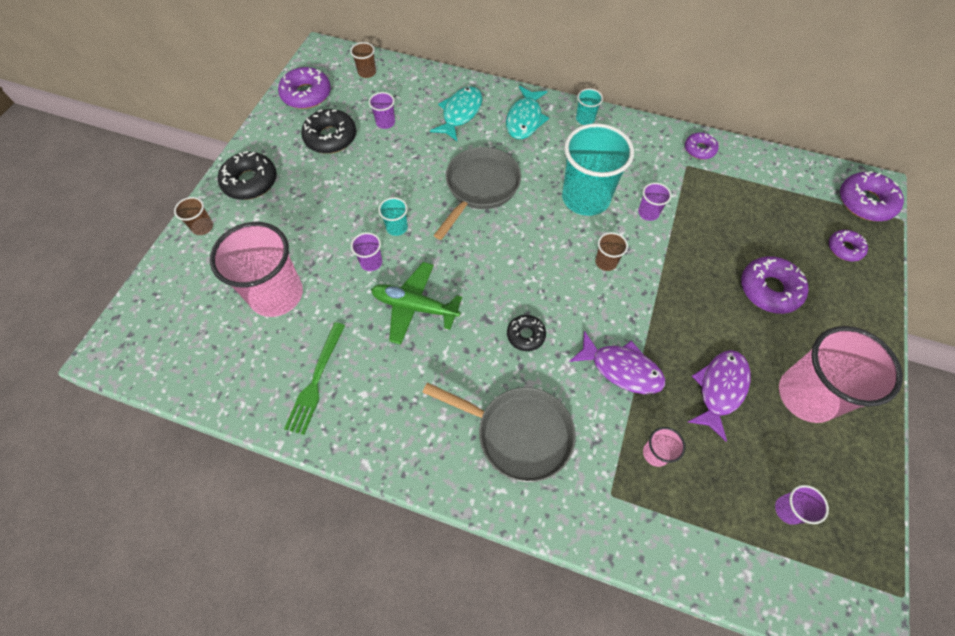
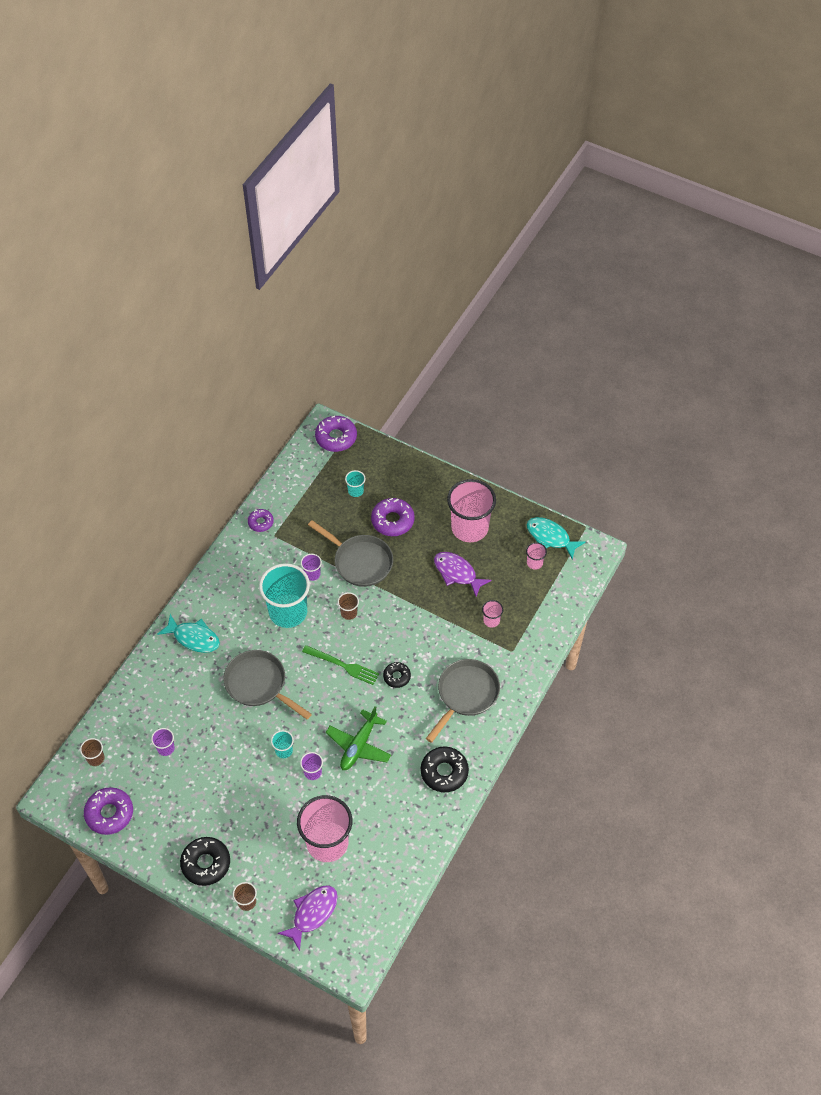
camera: 80 degrees left, 5 degrees down
green fork [284,322,345,435] -> green fork moved to [302,645,379,685]
black donut [301,109,356,154] -> black donut moved to [421,746,469,792]
turquoise fish [430,86,482,141] -> turquoise fish moved to [527,517,586,559]
purple fish [569,331,665,394] -> purple fish moved to [278,885,338,951]
turquoise cup [576,89,603,125] -> turquoise cup moved to [345,470,365,497]
purple cup [775,485,829,525] -> pink cup [526,542,547,570]
purple donut [829,230,868,261] -> none
none -> grey pan [308,520,393,587]

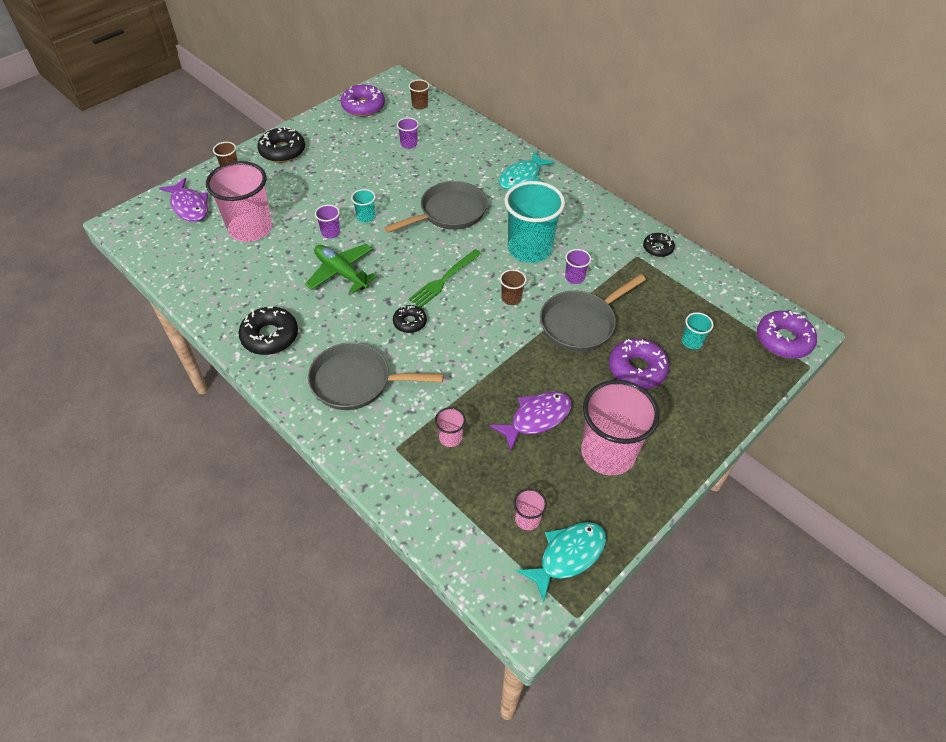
camera: 105 degrees right, 5 degrees down
purple donut [248,509,274,532] -> black donut [643,233,675,257]
grey pan [426,659,500,743] -> grey pan turned 135 degrees clockwise [308,342,444,410]

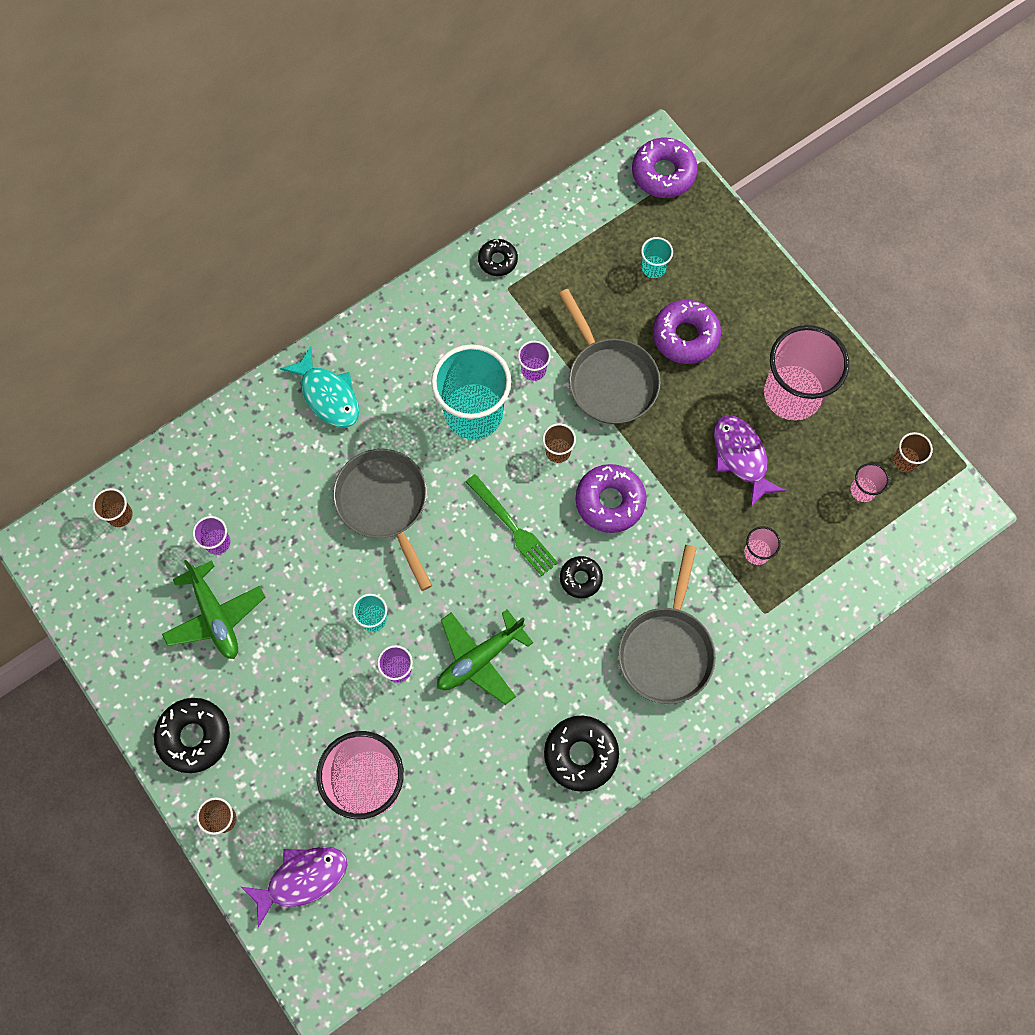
camera: 80 degrees left, 20 degrees up
purple donut [341,85,385,117] -> purple donut moved to [575,464,647,533]
turquoise fish [517,522,606,602] -> brown cup [893,432,933,472]
none -> green plane [162,560,265,659]

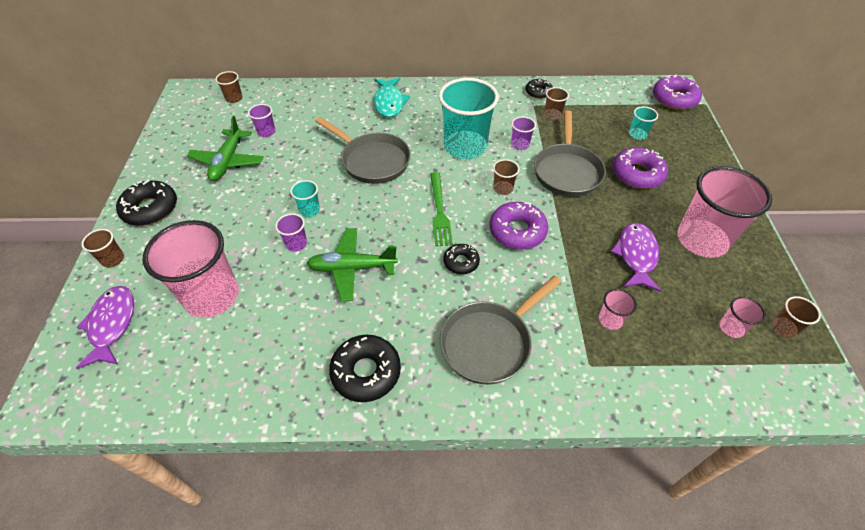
camera: 35 degrees right, 20 degrees down
purple fish [241,847,348,927] -> purple fish turned 105 degrees counterclockwise [76,286,134,369]
grey pan [333,449,432,591] -> grey pan turned 120 degrees clockwise [315,117,411,184]
none -> brown cup [544,87,569,120]

